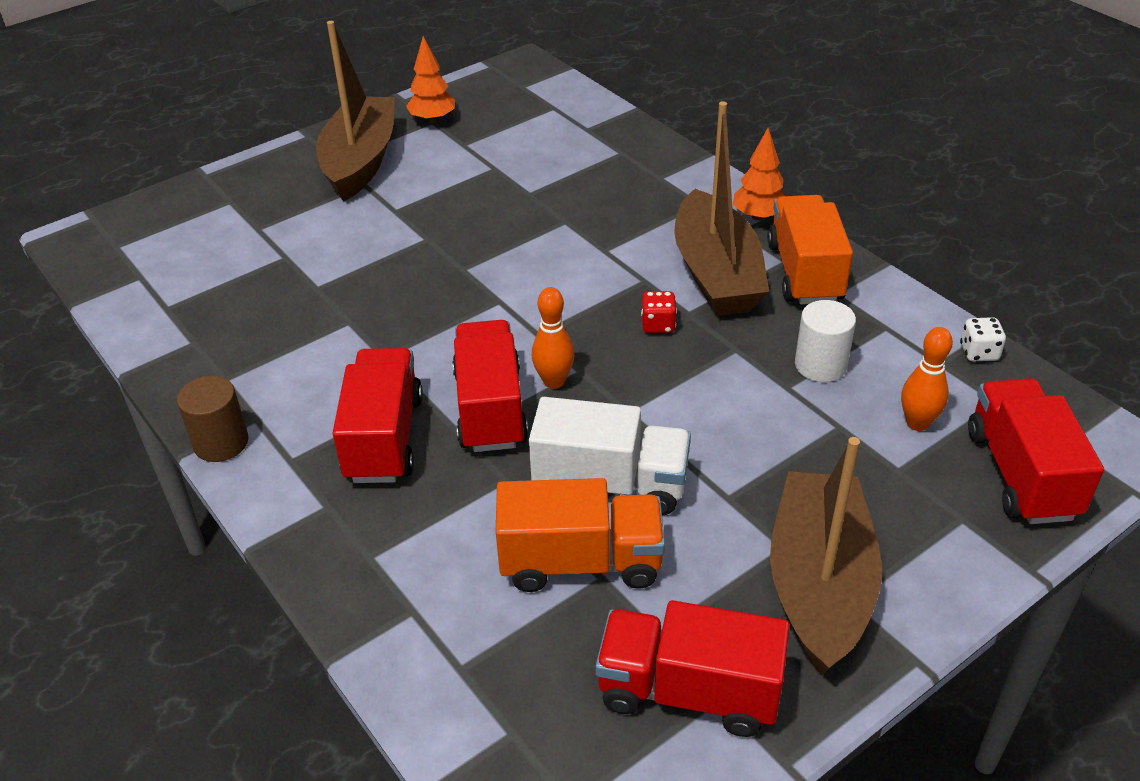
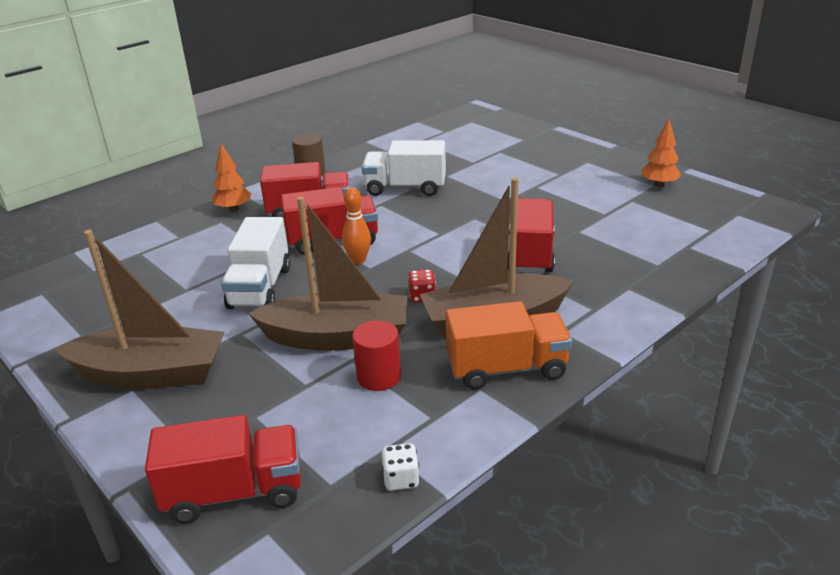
camera: 85 degrees right, 10 degrees down
brown boat [316,21,395,202] -> brown boat moved to [248,197,407,351]
orange truck [496,478,665,592] -> none
red truck [596,600,790,737] -> red truck moved to [508,198,555,273]
orange tree [733,128,785,221] -> orange tree moved to [212,143,251,212]
white cylinder [795,300,856,382] -> red cylinder [352,320,401,391]
orange bowling pin [901,327,953,431] -> none
none -> white truck [362,140,446,196]

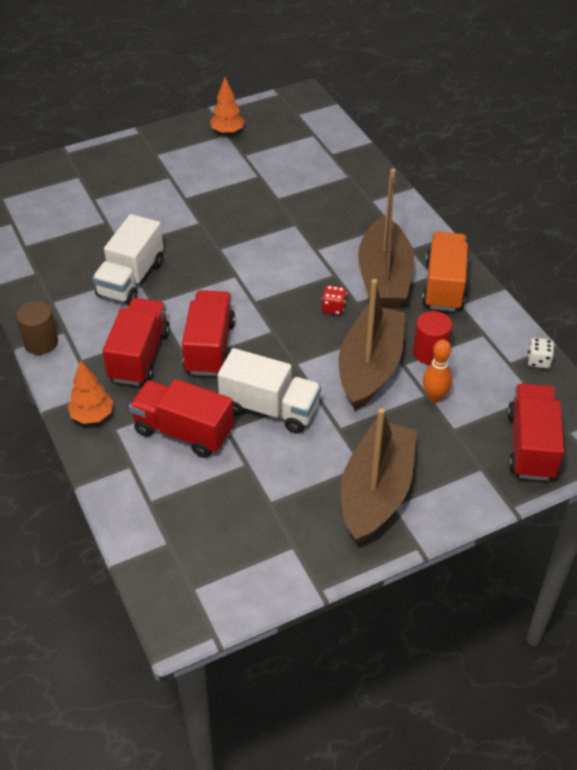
camera: 75 degrees left, 15 degrees up
orange bowling pin [342,187,371,264] -> orange bowling pin moved to [423,339,452,403]
red truck [508,198,555,273] -> red truck moved to [129,379,234,458]

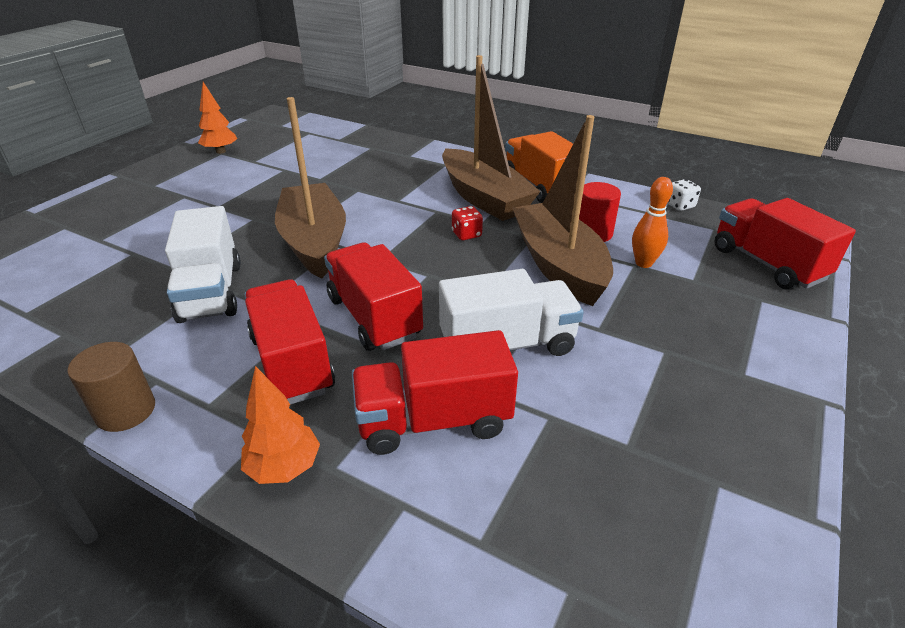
camera: 35 degrees left, 10 degrees down
brown boat [341,408,417,544] -> brown boat moved to [275,97,346,278]

